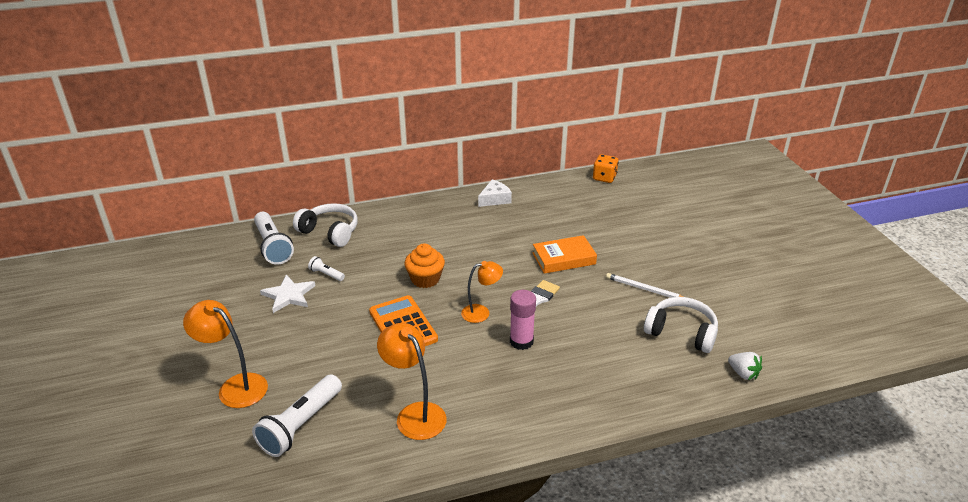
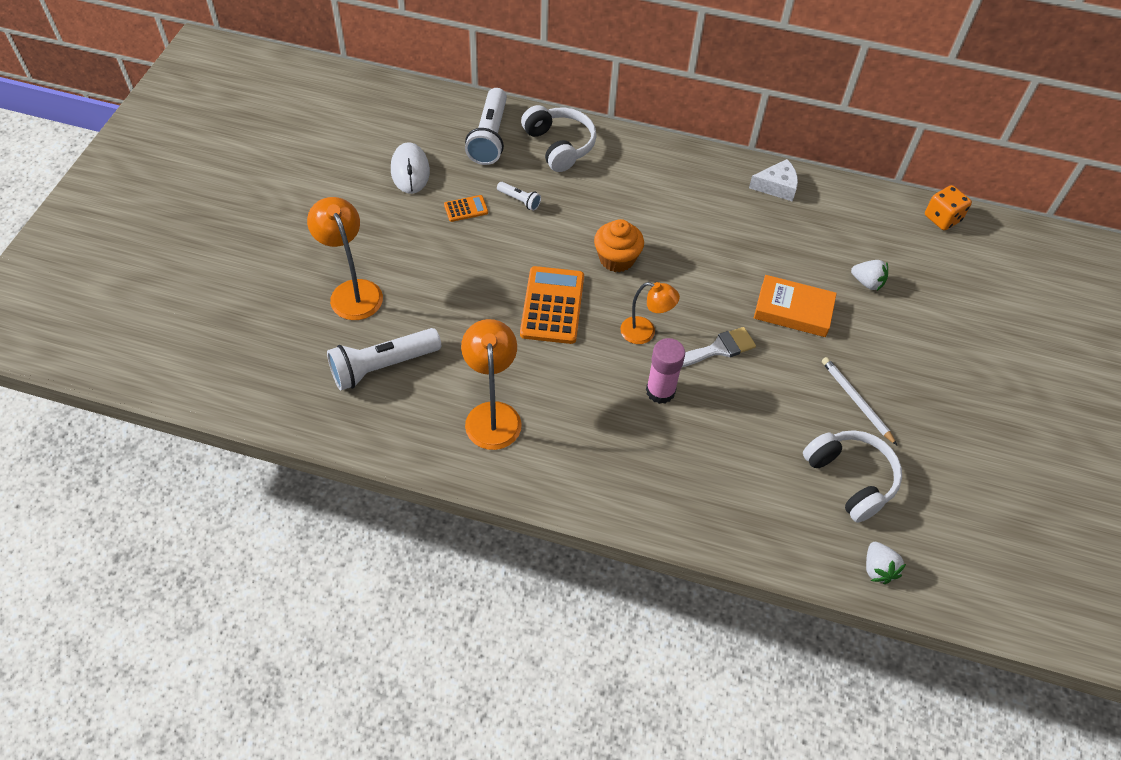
camera: 30 degrees right, 20 degrees up
white star [260,274,316,313] -> orange calculator [444,195,488,222]
white flashlight [308,256,345,281] -> white flashlight turned 150 degrees clockwise [497,182,541,211]
none -> white mouse [391,142,430,194]
none -> white strawberry [851,260,888,291]

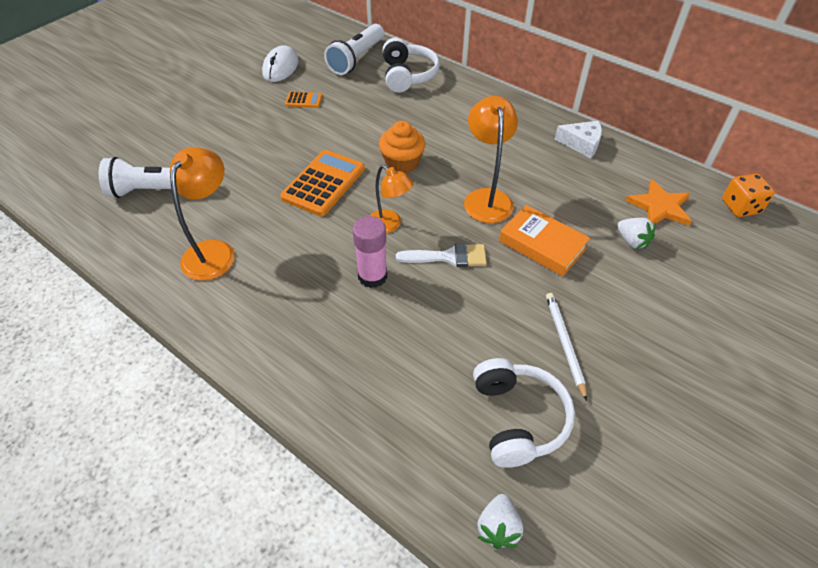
camera: 25 degrees right, 5 degrees down
orange lamp [307,197,383,320] -> orange lamp moved to [464,96,518,223]
white flashlight [497,182,541,211] -> none
none -> orange star [625,179,692,226]

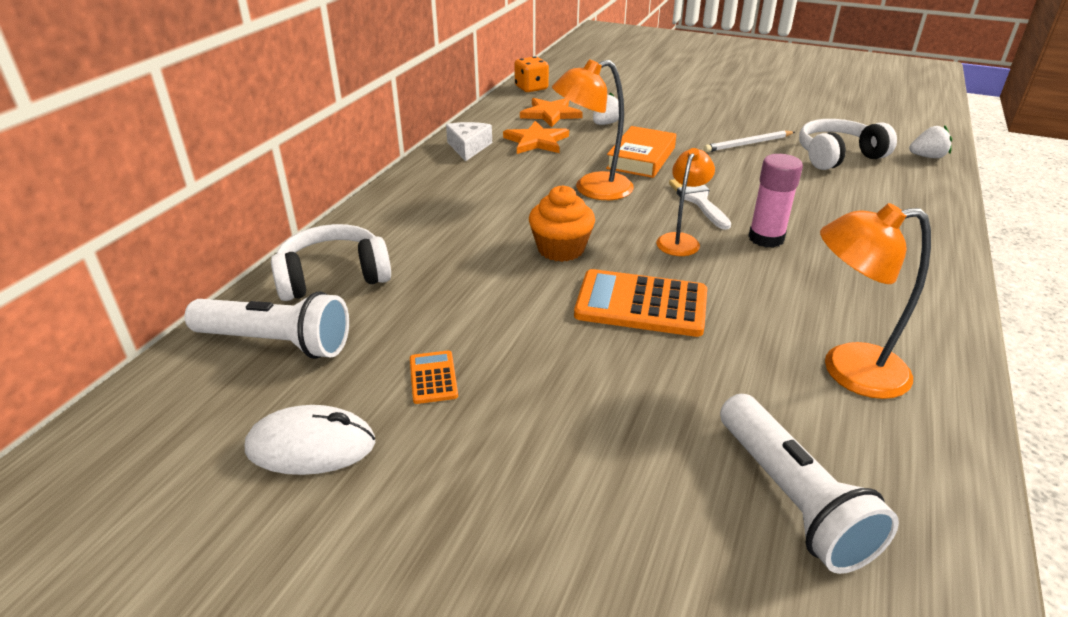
camera: 105 degrees left, 15 degrees down
none -> orange star [503,121,569,154]

